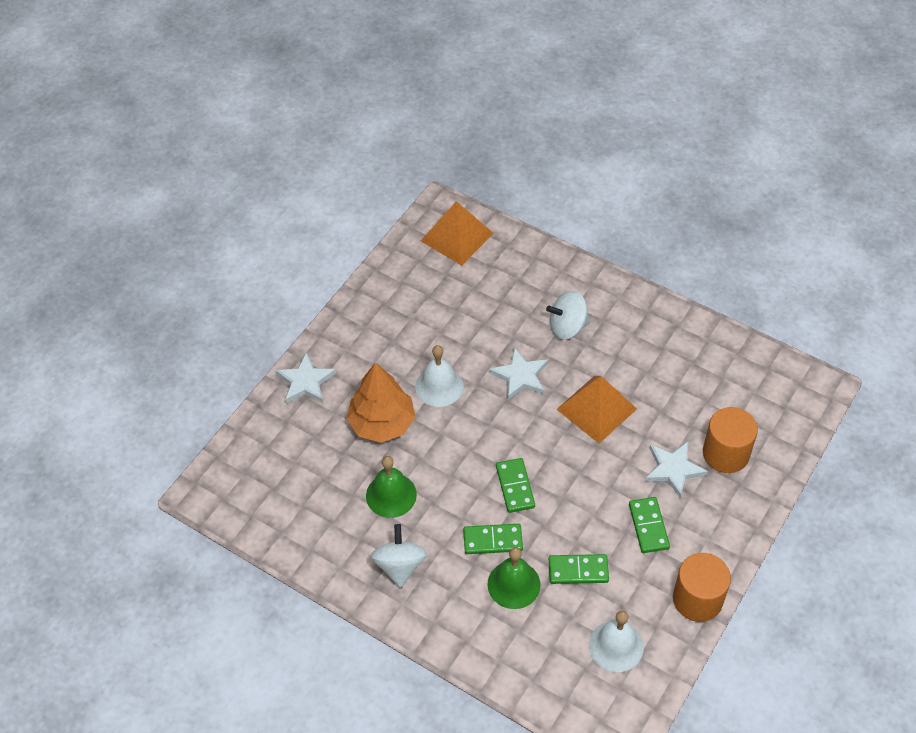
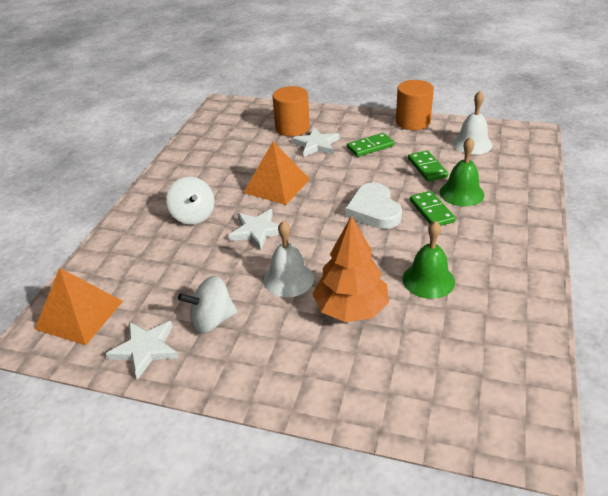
camera: 105 degrees left, 15 degrees down
white star [275,352,336,403] -> white star moved to [106,321,179,380]
white spinning top [371,524,427,588] -> white spinning top moved to [178,276,237,333]
green domino [496,458,535,513] -> white heart [345,183,402,229]

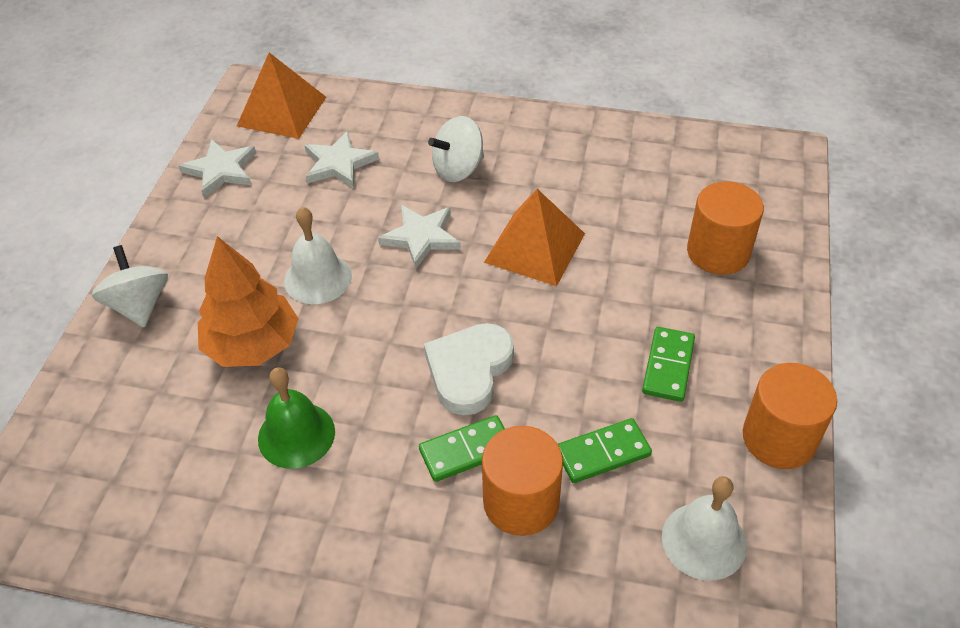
camera: 85 degrees right, 10 degrees up
white spinning top [178,276,237,333] -> white spinning top moved to [92,245,168,328]
white star [292,127,340,157] -> white star moved to [304,131,379,188]
white heart [345,183,402,229] -> white heart turned 45 degrees counterclockwise [424,323,514,415]
green domino [347,133,394,157] -> green domino turned 45 degrees clockwise [642,327,695,402]
green bell [440,137,484,207] -> orange cylinder [482,426,563,536]

